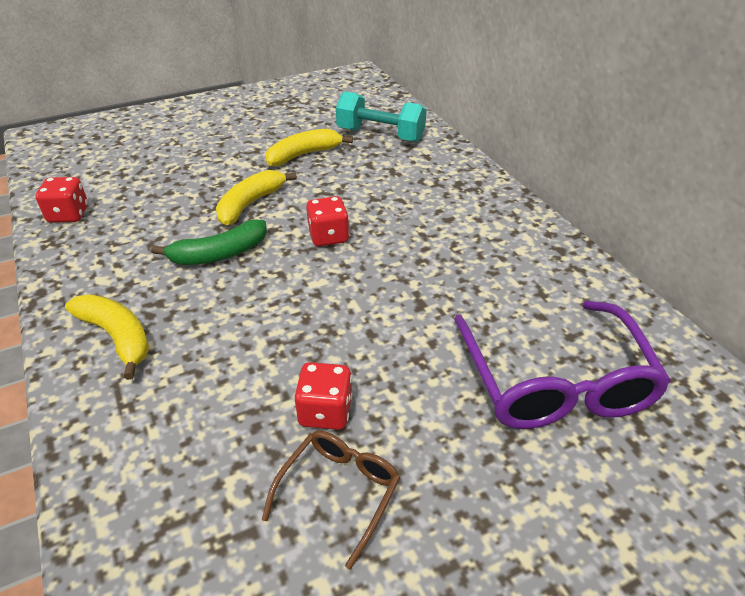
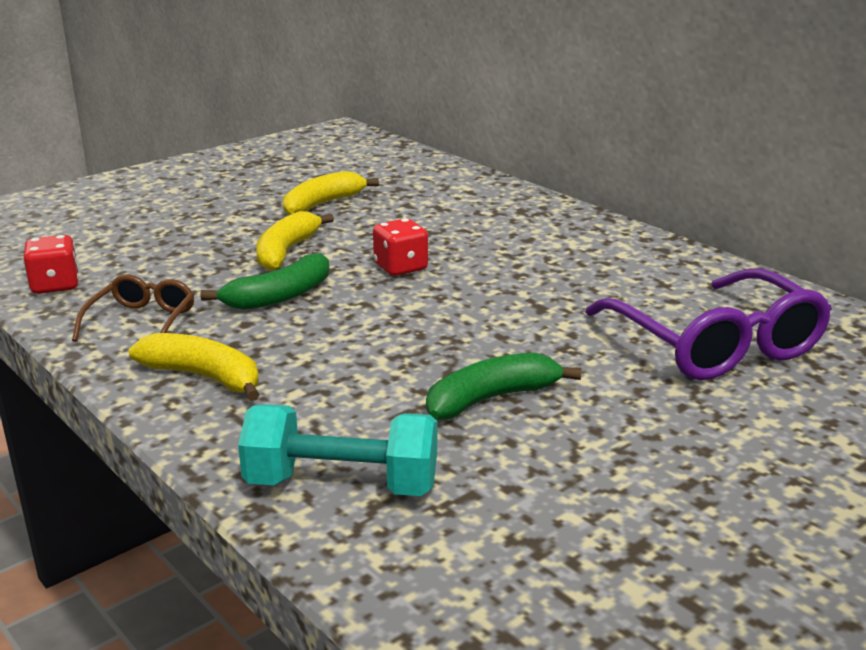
camera: 15 degrees left, 15 degrees down
brown glasses [262,431,400,570] -> brown glasses moved to [72,274,194,342]
red dice [294,362,353,430] -> green banana [426,353,581,420]
turquoise dumbbell [336,91,426,142] -> turquoise dumbbell moved to [238,404,437,496]

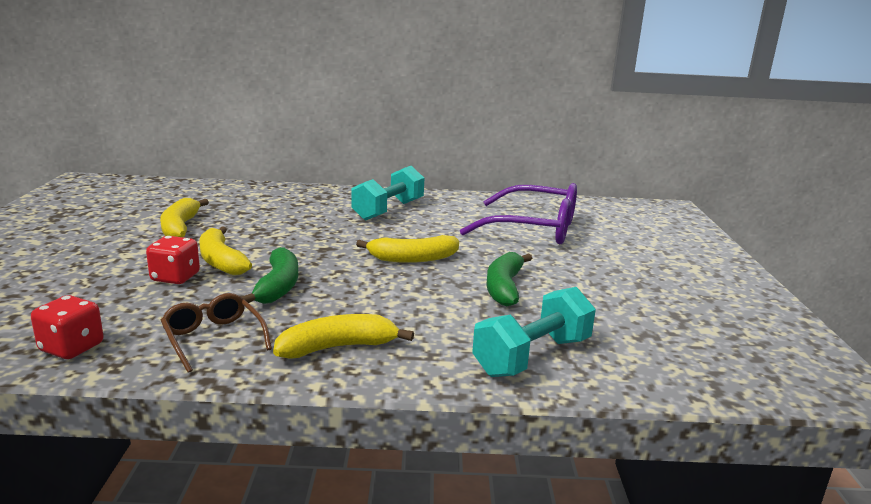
camera: 50 degrees left, 5 degrees down
red dice [373,218,428,276] -> red dice moved to [146,236,200,284]
none -> turquoise dumbbell [351,166,424,221]
none -> yellow banana [356,235,459,263]

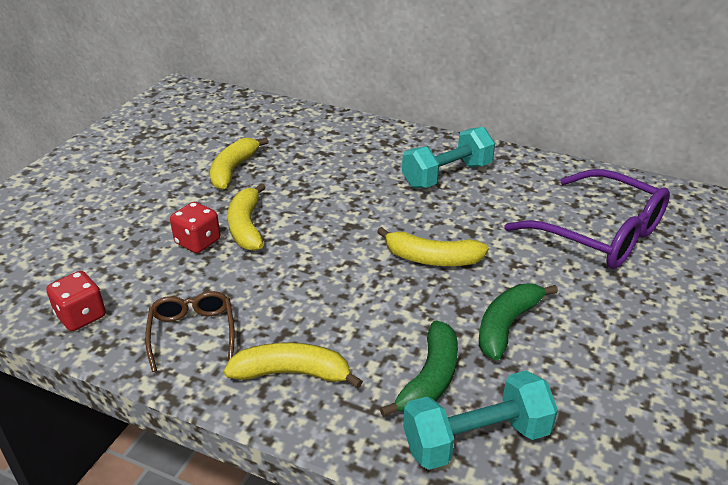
camera: 25 degrees right, 15 degrees up
green banana [241,247,298,304] -> green banana moved to [380,321,458,417]

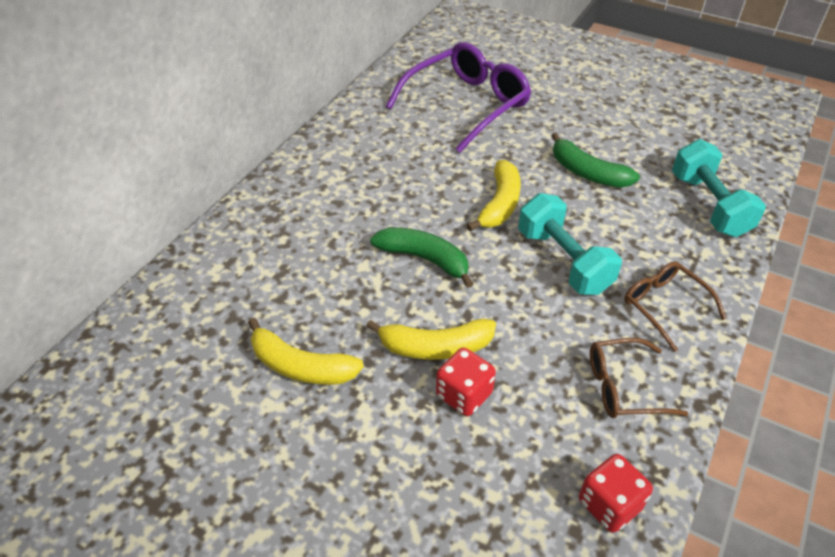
camera: 85 degrees left, 10 degrees up
yellow banana [224,342,363,388] -> brown glasses [624,261,726,352]
green banana [380,321,458,417] -> green banana moved to [370,227,474,288]
turquoise dumbbell [402,127,495,188] -> turquoise dumbbell moved to [518,193,622,295]

